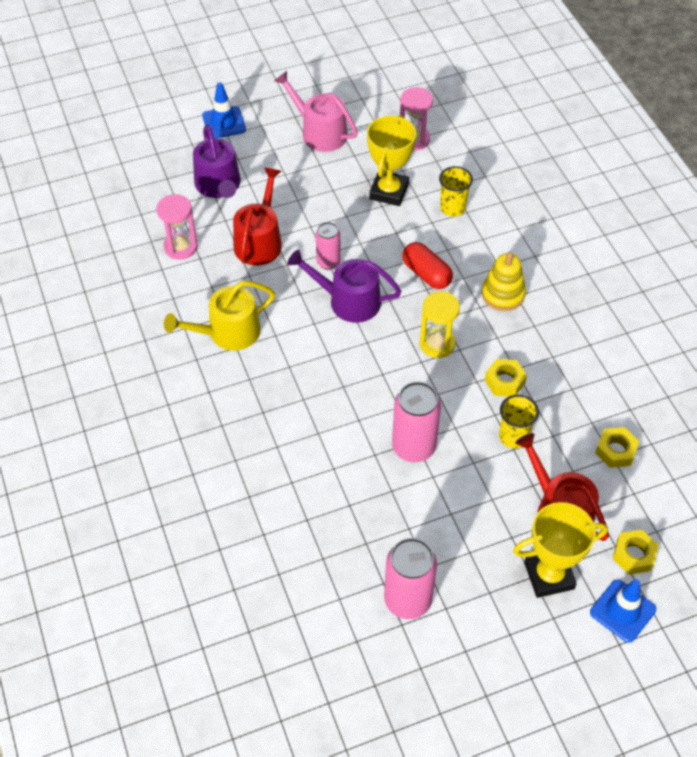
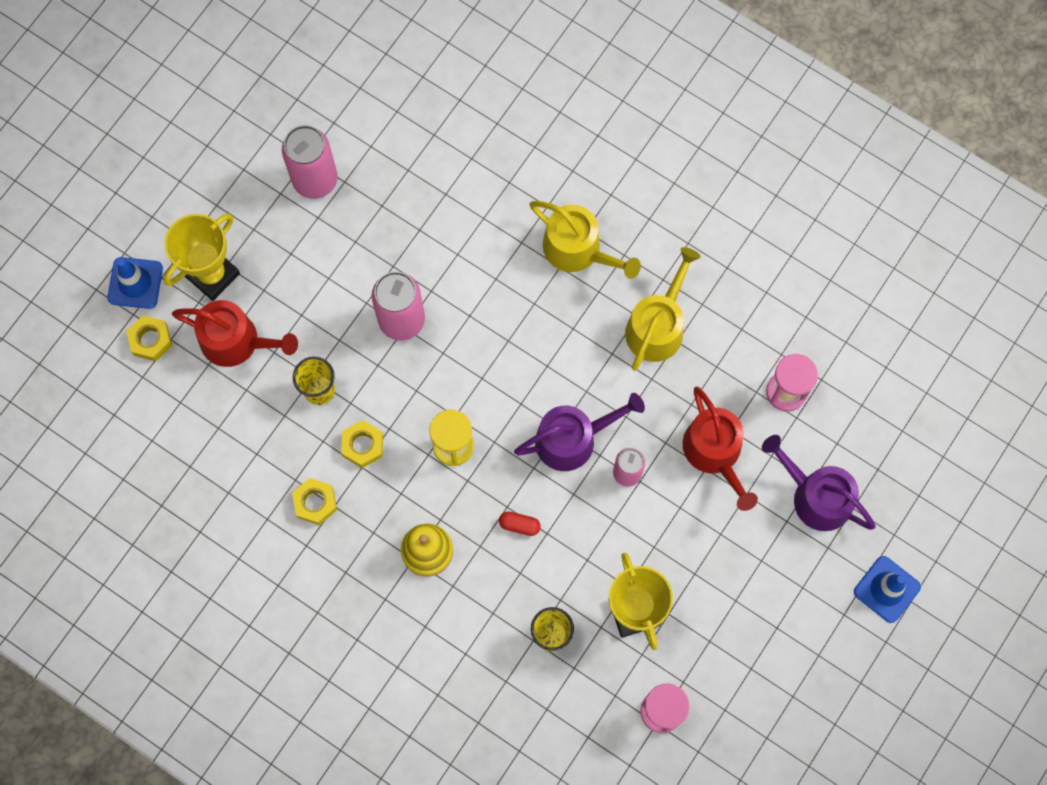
camera: 145 degrees right, 20 degrees up
pink watering can [274,71,358,152] -> none
red capsule [402,242,453,289] -> red capsule [499,511,541,536], size x0.57
yellow nut [595,427,639,468] -> yellow nut moved to [292,478,337,525]
none -> yellow watering can [530,201,641,279]

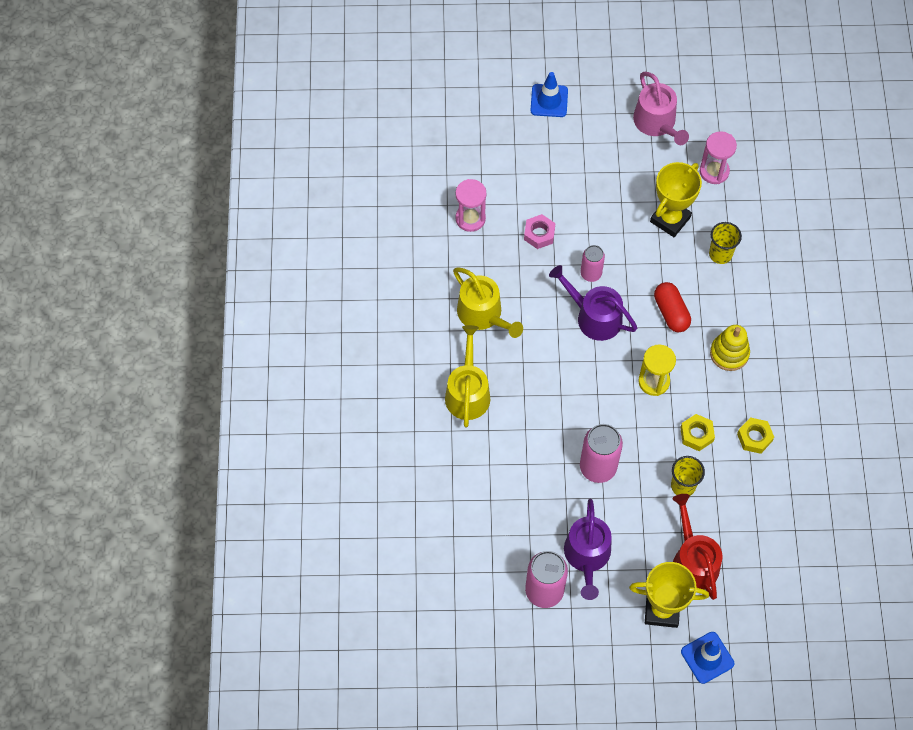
camera: 125 degrees left, 10 degrees down
yellow nut [126,315,172,361] -> none
red capsule [499,511,541,536] -> red capsule [654,282,691,332], size x1.74
yellow watering can [625,247,701,371] -> yellow watering can turned 120 degrees counterclockwise [453,267,523,338]
red watering can [683,386,758,511] -> pink nut [524,214,556,249]
purple watering can [762,435,876,531] -> purple watering can moved to [564,499,612,600]
none -> pink watering can [633,72,689,145]

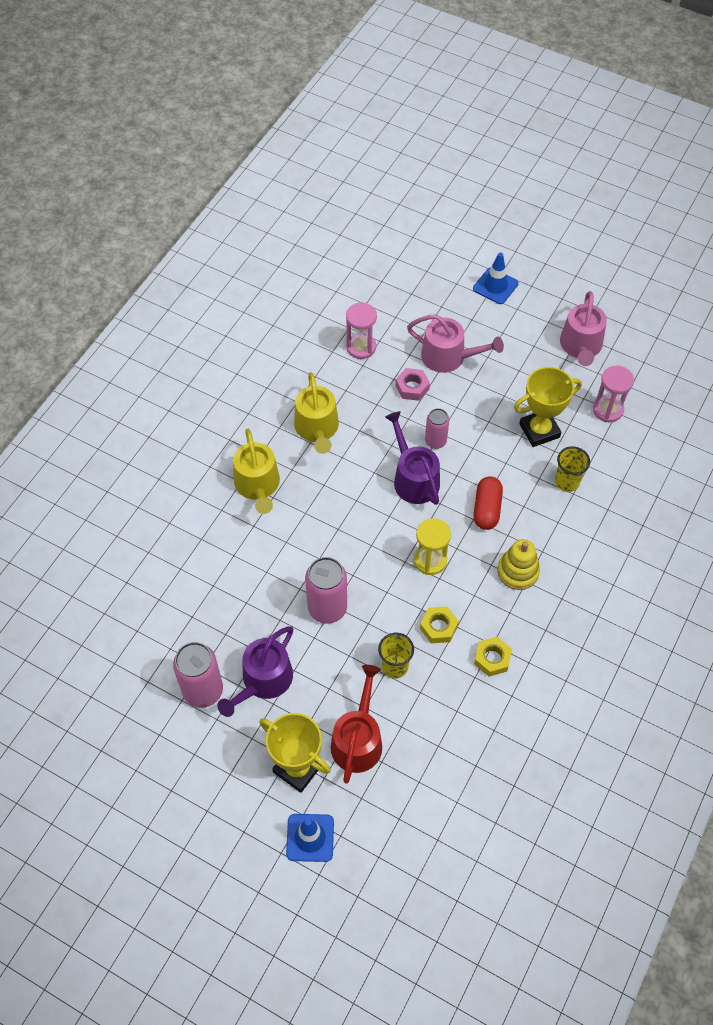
camera: 30 degrees right, 5 degrees down
yellow watering can [445,325,490,427] -> yellow watering can turned 135 degrees clockwise [233,429,280,514]
none -> pink watering can [407,314,504,373]

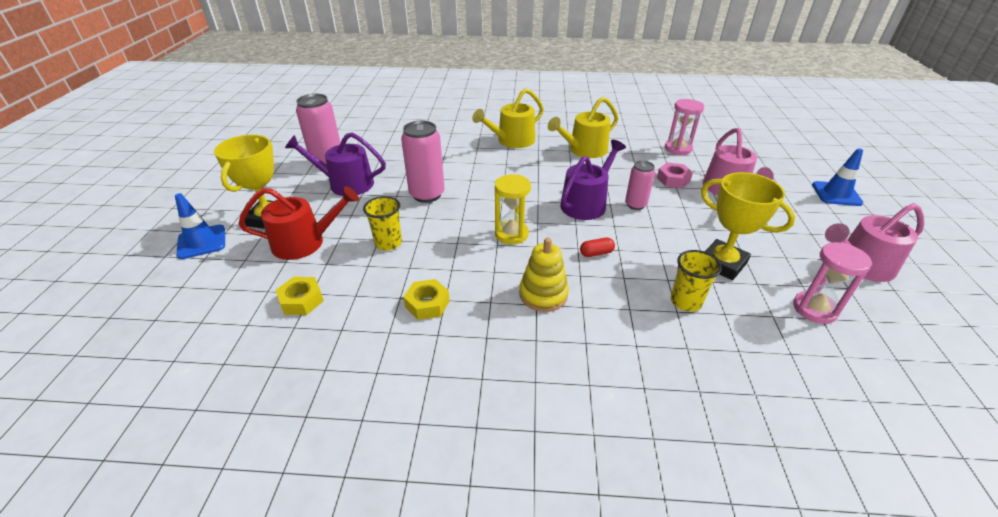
camera: 65 degrees right, 20 degrees down
yellow nut [420,607,459,643] -> yellow nut moved to [276,277,324,315]
red capsule [474,476,503,530] -> red capsule [580,237,615,257], size x0.57

